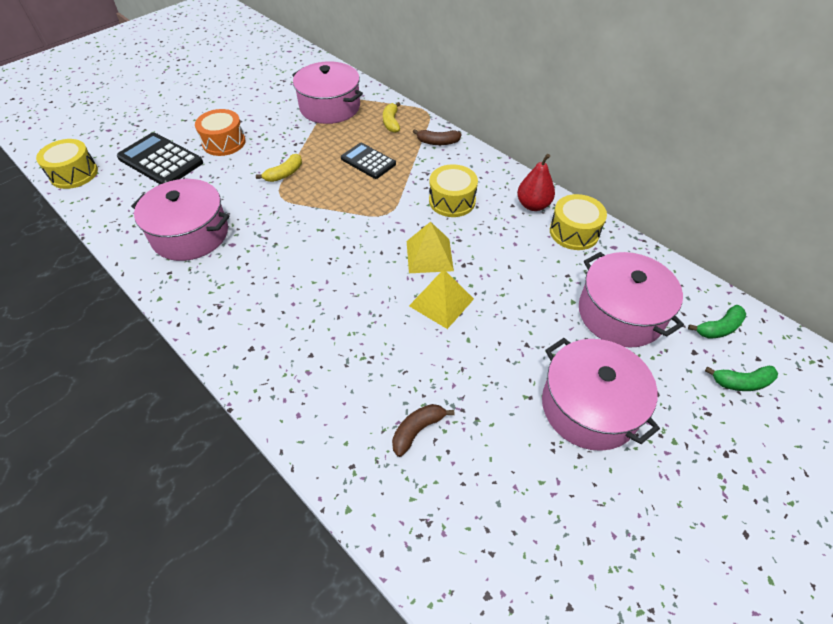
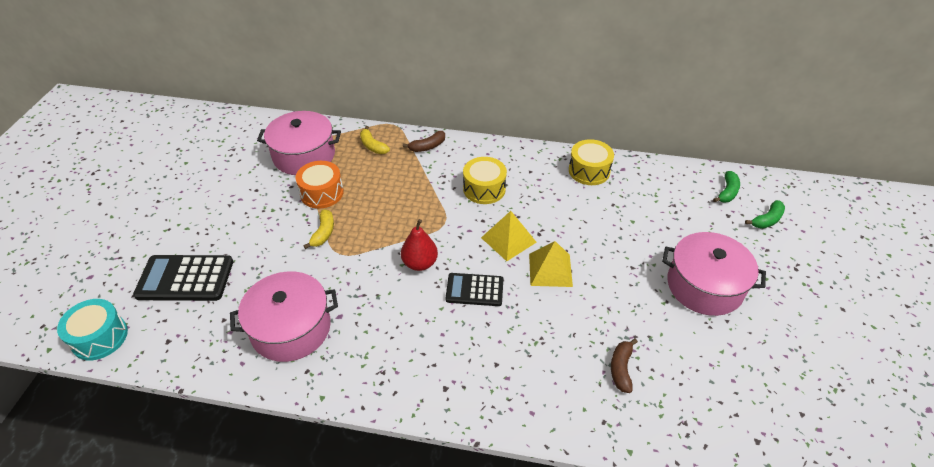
camera: 35 degrees left, 5 degrees down
yellow drum [36,139,98,189] -> turquoise drum [57,299,128,360]
orange drum [195,109,245,156] -> orange drum moved to [296,161,344,209]
black calculator [341,143,396,179] -> black calculator moved to [446,273,503,306]
red pear [517,154,555,211] -> red pear moved to [401,219,438,271]
pink pot [579,252,684,348] -> none

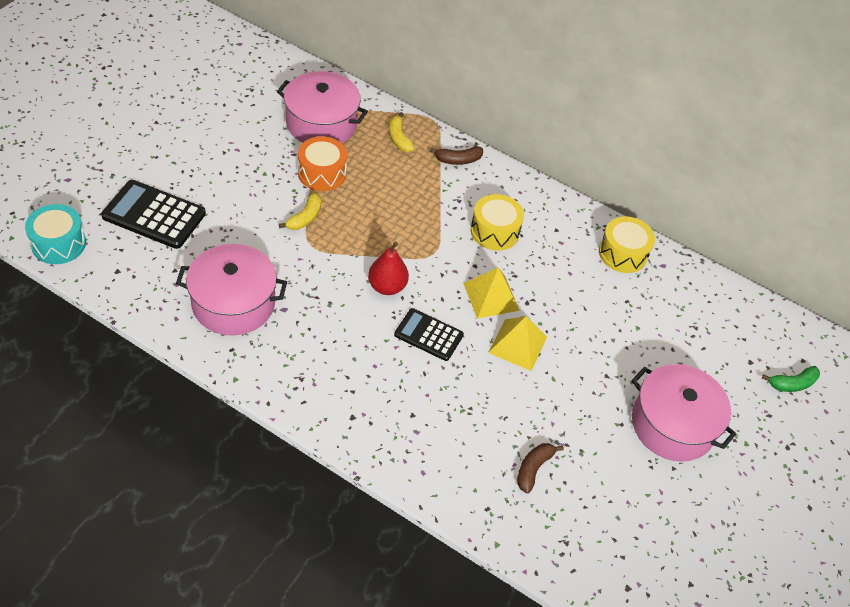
camera: 15 degrees right, 5 degrees up
green banana [713,171,740,202] -> none

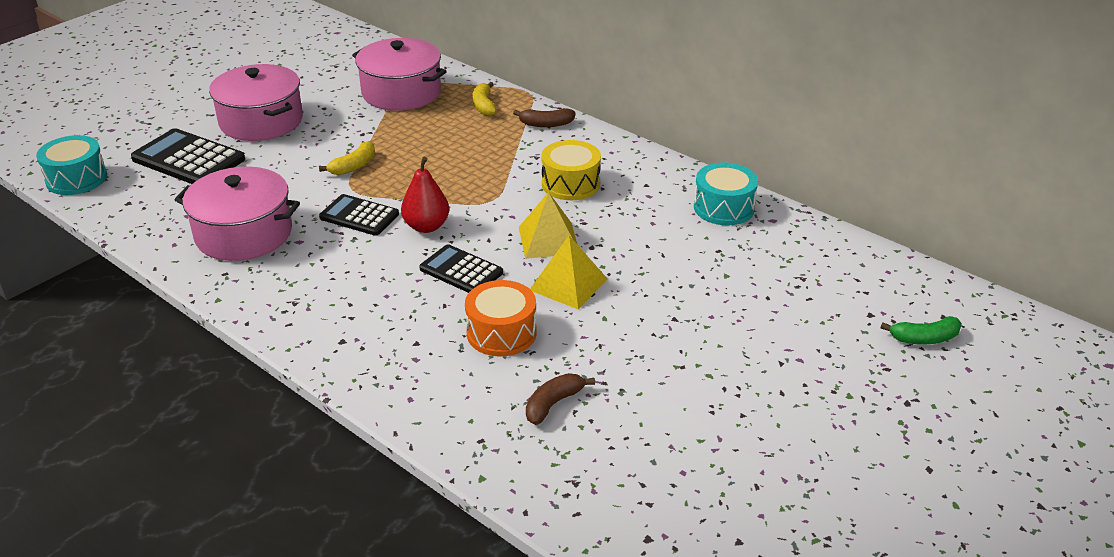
camera: 15 degrees right, 15 degrees down
orange drum [298,136,347,191] -> orange drum moved to [465,280,537,357]
yellow drum [599,216,655,273] -> turquoise drum [694,163,758,225]
pink pot [632,364,736,462] -> pink pot moved to [209,64,303,141]
none -> black calculator [319,194,399,236]

